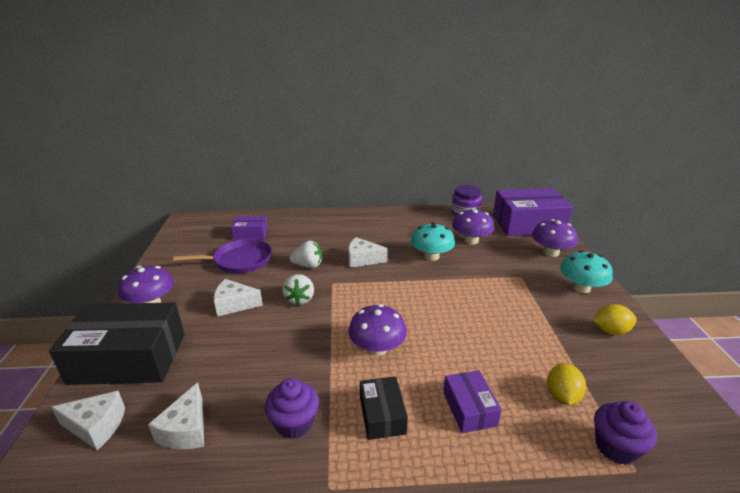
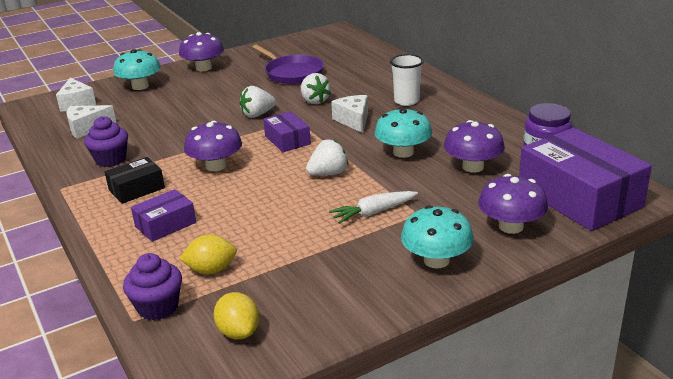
camera: 65 degrees right, 0 degrees up
black box [49,302,185,385] -> turquoise mushroom [113,49,161,90]
white cheese [214,279,263,317] -> none
purple box [231,216,268,240] -> purple box moved to [263,111,311,152]
yellow lemon [593,304,637,335] -> yellow lemon moved to [214,292,259,339]
none -> white strawberry [306,140,348,176]
none -> white carrot [329,191,418,224]
none -> white cup [390,54,424,106]

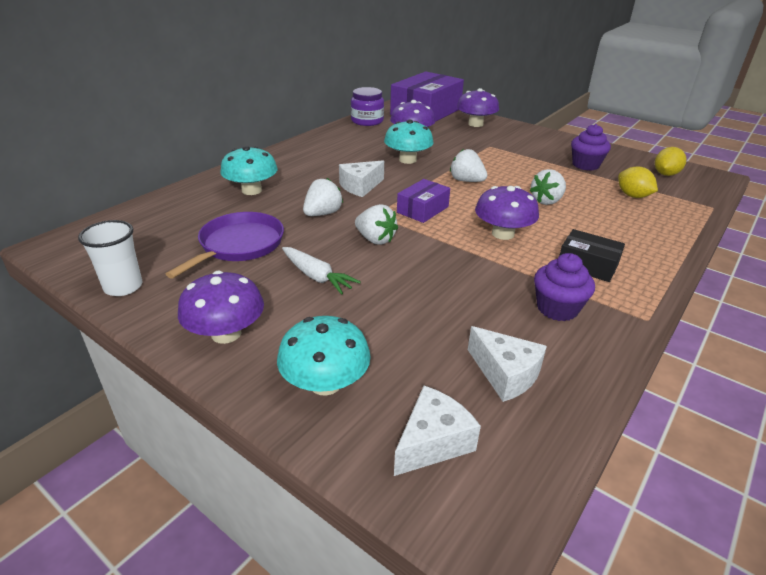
camera: 115 degrees left, 5 degrees up
purple cupcake [123,253,182,320] -> purple cupcake moved to [571,124,611,171]
purple box [131,189,196,242] -> none
white carrot [329,191,418,224] -> white carrot moved to [282,247,361,295]
white cup [390,54,424,106] -> white cup moved to [78,220,142,296]
turquoise mushroom [401,205,474,268] -> turquoise mushroom moved to [220,146,278,195]
none -> white strawberry [530,169,566,205]

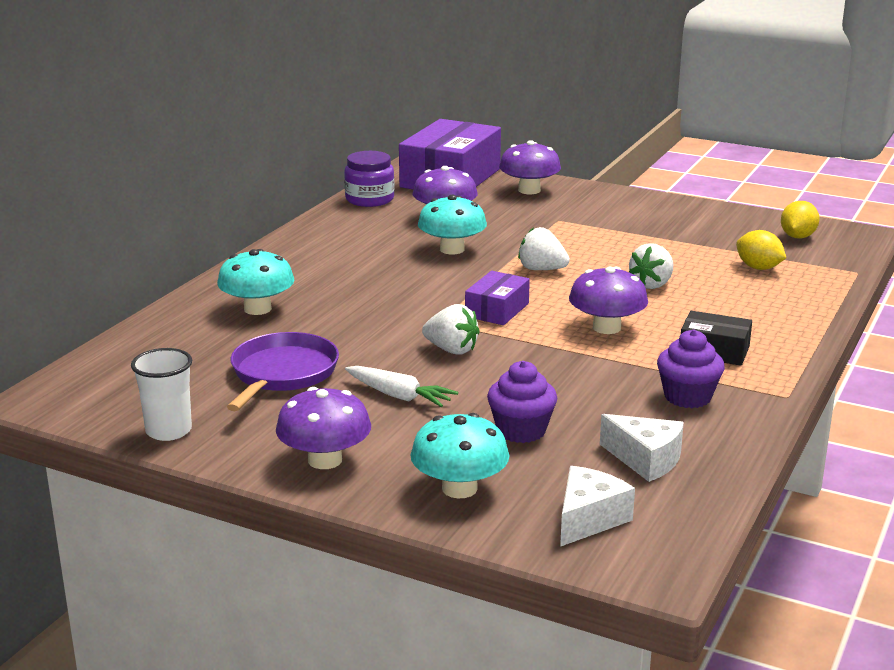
camera: 10 degrees left, 10 degrees down
white strawberry [303,178,343,216] -> none
white cheese [339,160,384,197] -> none
purple cupcake [571,124,611,171] -> purple cupcake moved to [487,361,557,443]

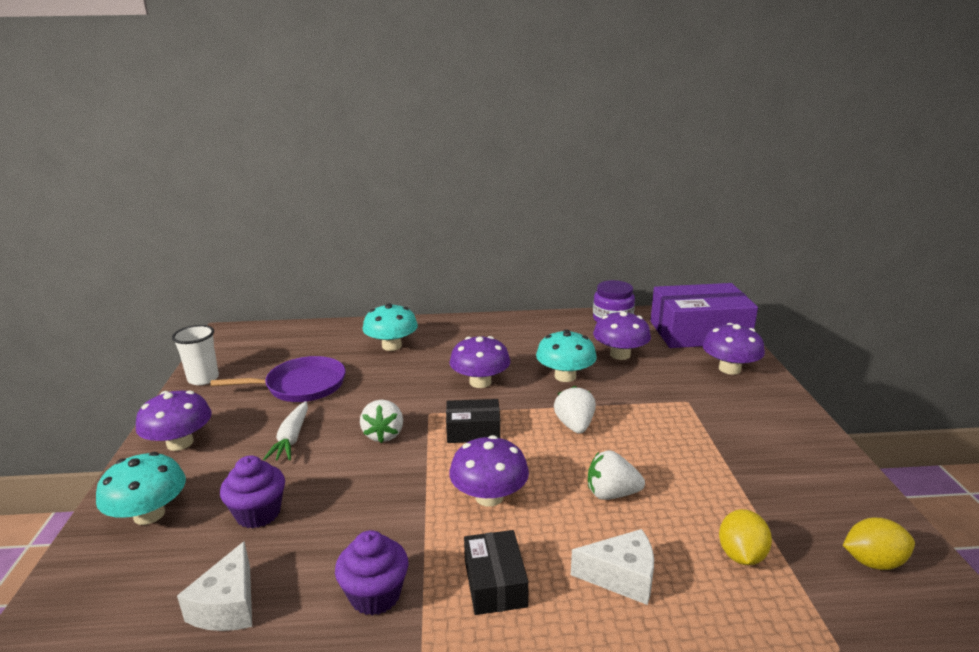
camera: 60 degrees right, 0 degrees up
purple box [465,271,530,325] -> black box [446,399,501,443]
white cheese [560,466,635,547] -> white cheese moved to [571,529,654,605]
none -> purple mushroom [449,336,510,388]

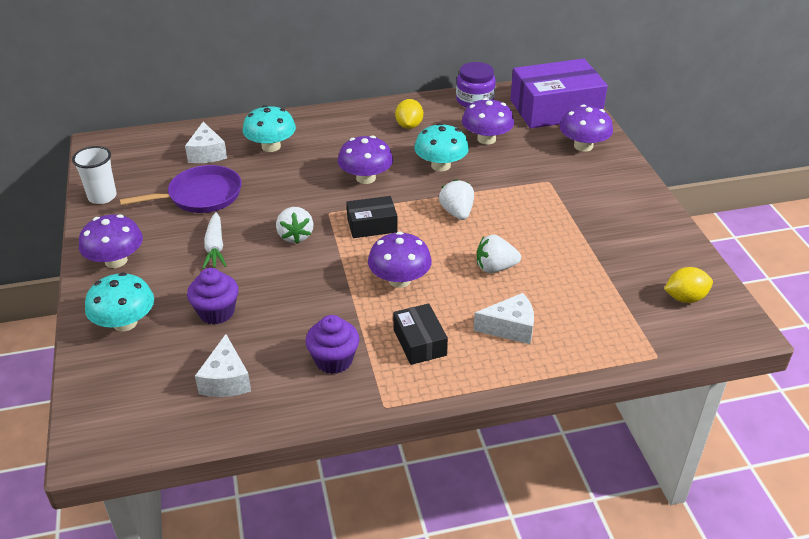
camera: 10 degrees left, 15 degrees up
yellow lemon [719,509,772,565] -> yellow lemon moved to [395,99,423,129]
none -> white cheese [185,122,227,163]

